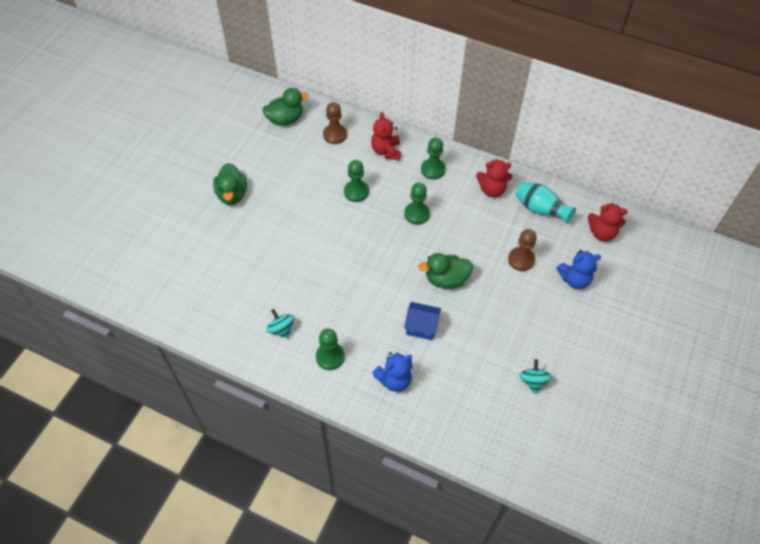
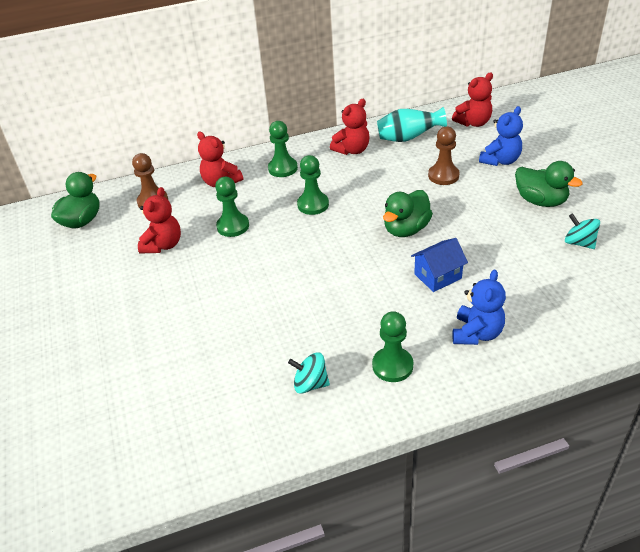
camera: 40 degrees left, 15 degrees down
green duck [213,163,247,205] -> green duck moved to [515,161,583,207]
none -> red teddy bear [138,187,181,254]

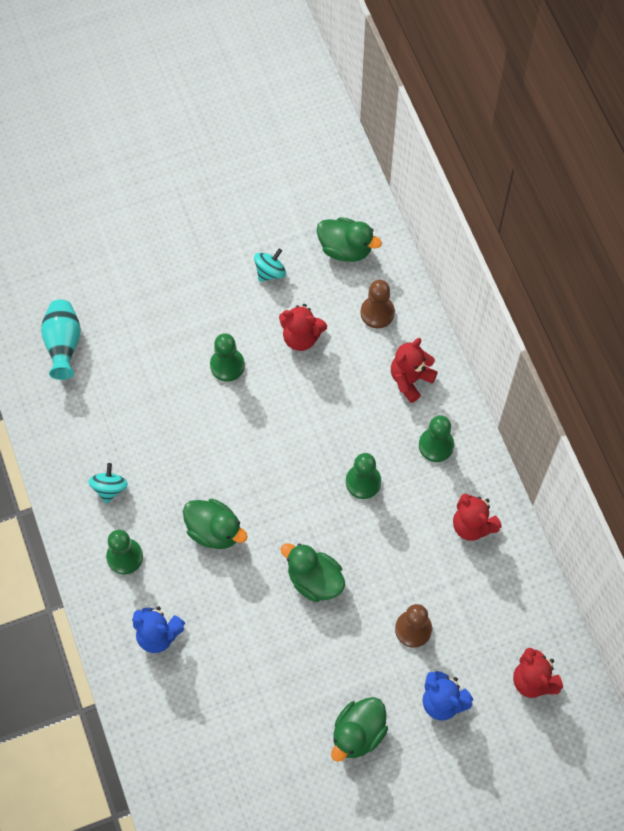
camera: 85 degrees right, 25 degrees up
green pawn [215,177,249,237] -> green pawn moved to [210,333,245,381]
turquoise vase [377,107,447,142] -> turquoise vase moved to [41,299,81,380]
blue house [411,238,468,292] -> none
turquoise spinning top [565,213,600,249] -> turquoise spinning top moved to [254,249,286,282]
none -> green duck [183,499,248,549]

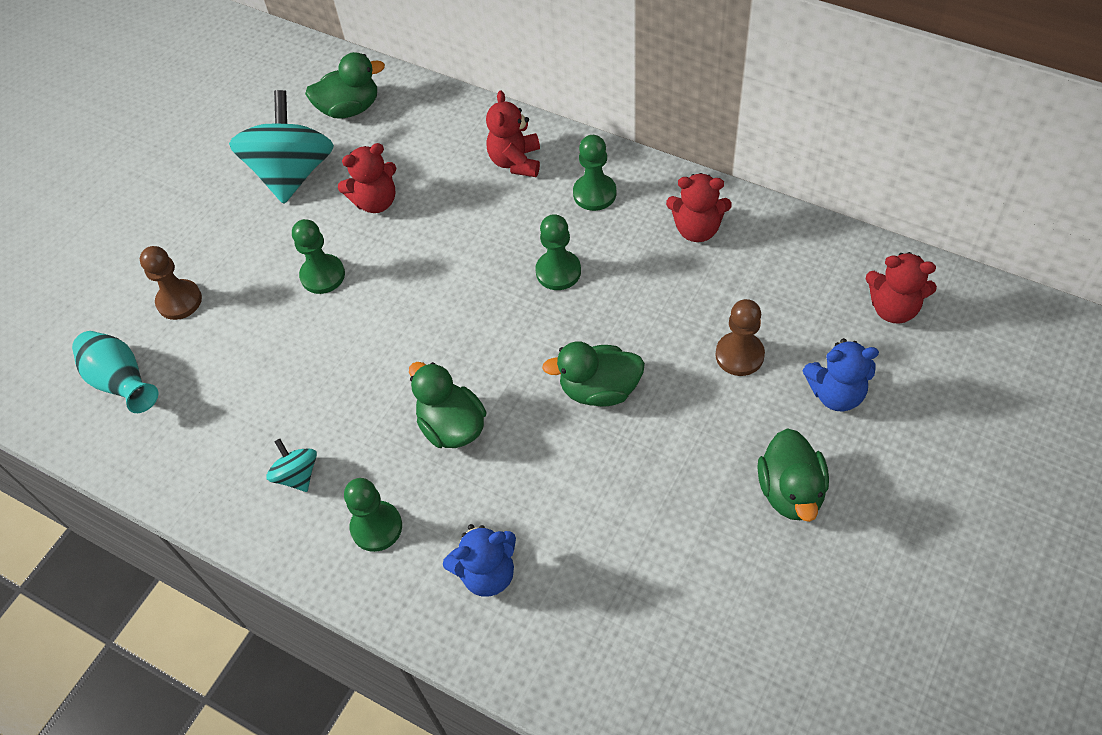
camera: 35 degrees left, 10 degrees down
green duck [183,499,248,549] -> green duck turned 120 degrees counterclockwise [409,362,487,448]
turquoise spinning top [254,249,286,282] -> turquoise spinning top [229,90,334,204], size x2.16
brown pawn [361,280,395,328] -> brown pawn moved to [140,246,202,320]

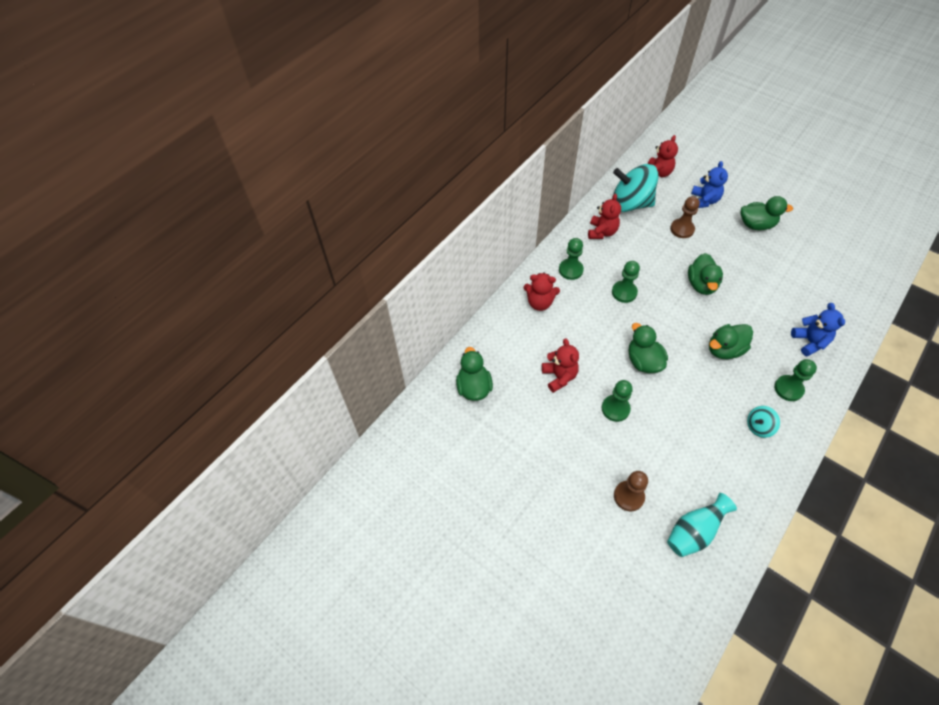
camera: 85 degrees left, 0 degrees up
turquoise spinning top [229,90,334,204] -> turquoise spinning top moved to [613,164,658,212]
none -> green duck [629,323,668,373]

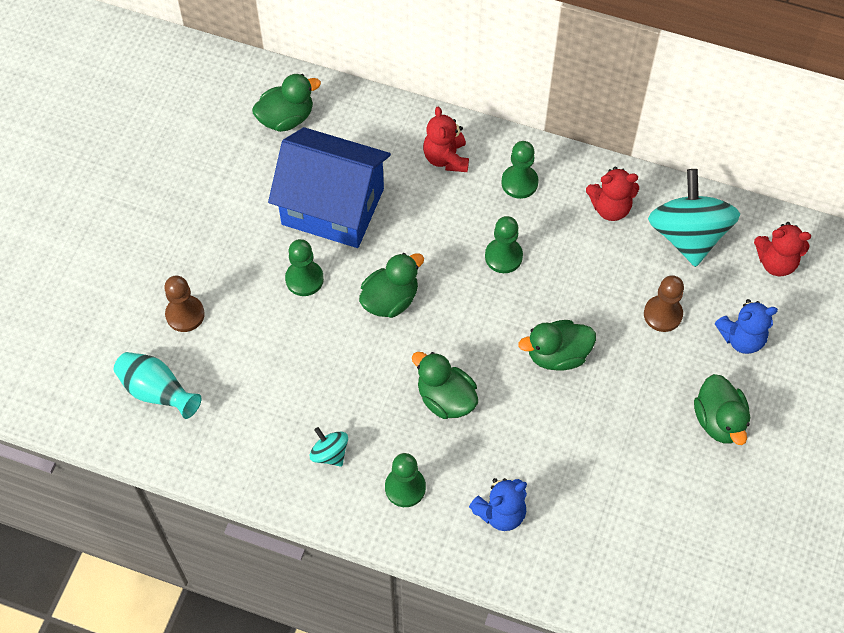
camera: 70 degrees right, 5 degrees up
red teddy bear [542,338,579,393] -> blue house [268,127,391,248]

